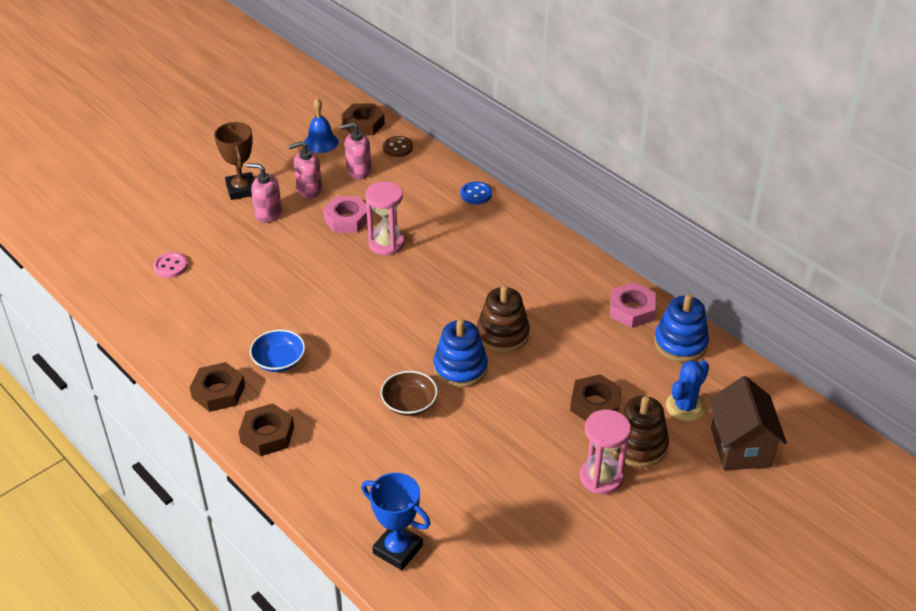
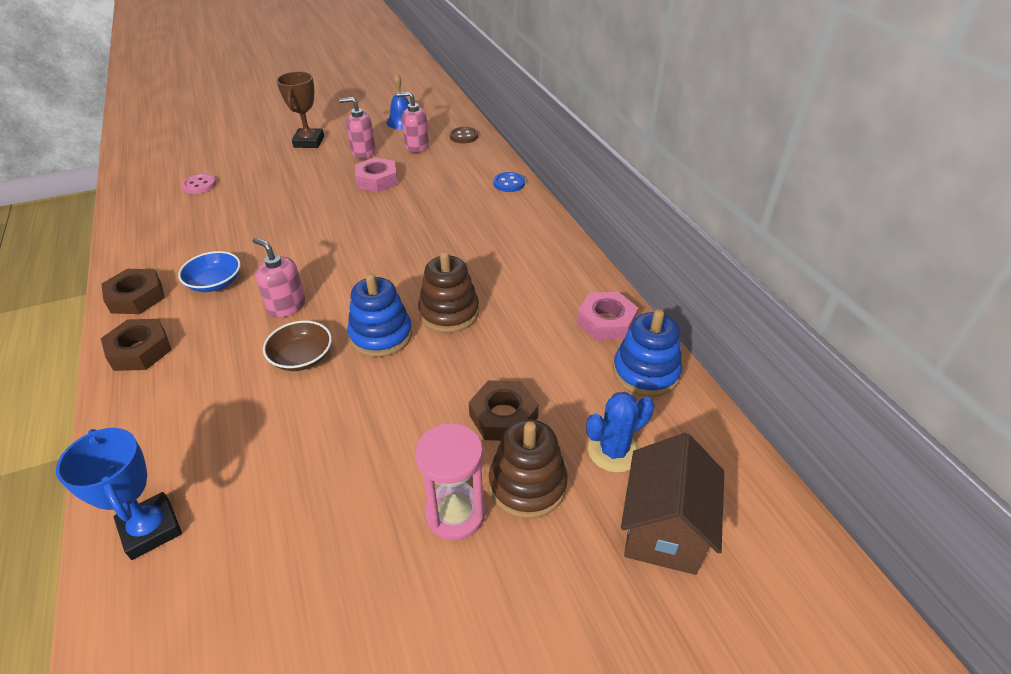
camera: 20 degrees right, 0 degrees up
pink soap dispenser [246,163,282,223] -> pink soap dispenser moved to [253,237,305,318]
brown nut [341,103,385,135] -> none
pink hourglass [365,181,405,255] -> none

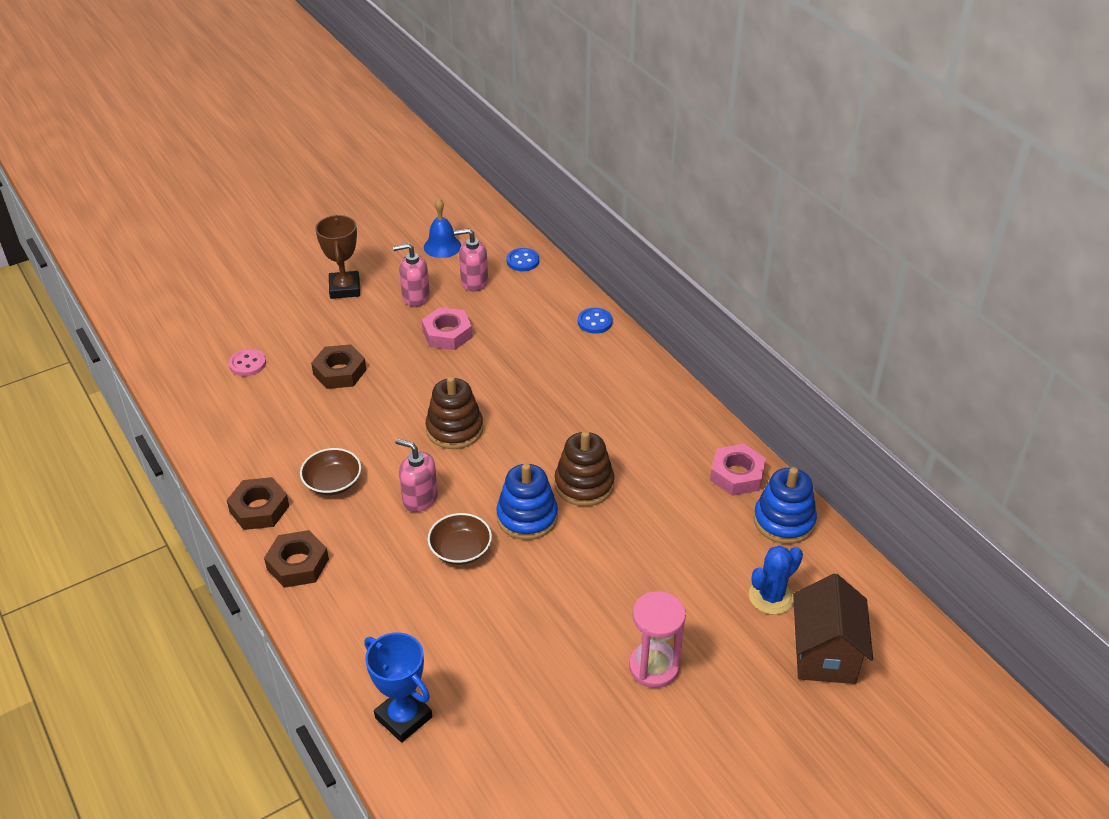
camera: 10 degrees left, 0 degrees up
blue bowl [178,251,241,292] -> brown bowl [300,448,361,495]
brown button [450,127,478,143] -> blue button [507,248,539,271]
brown nut [469,380,539,441] -> brown nut moved to [311,345,366,389]
brown stacking toy [489,419,568,519] -> brown stacking toy moved to [426,376,483,449]

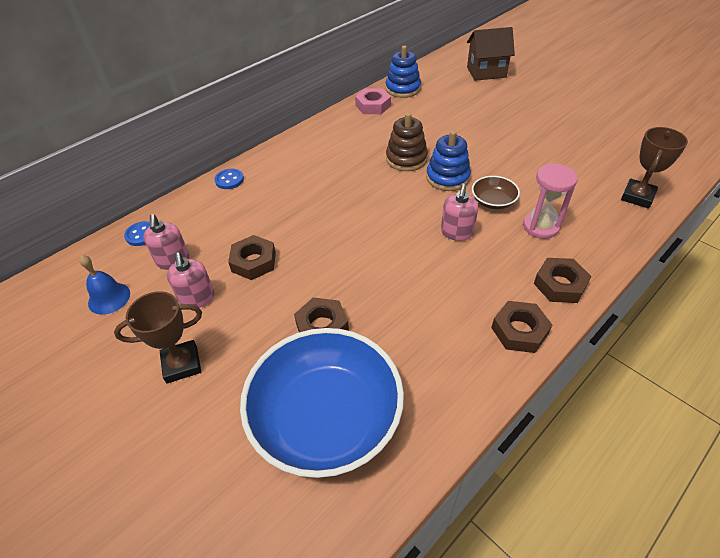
camera: 100 degrees left, 5 degrees up
pink button [229,349,266,376] -> blue bowl [240,328,404,478]
brown bowl [300,448,361,495] -> none
blue trophy [365,632,432,743] -> brown trophy [621,127,688,209]
pink nut [422,307,473,350] -> brown nut [228,235,276,280]
brown stacking toy [426,376,483,449] -> none
pink hourglass [629,591,686,688] -> pink hourglass moved to [523,163,578,239]
blue cactus [749,546,803,615] -> none

